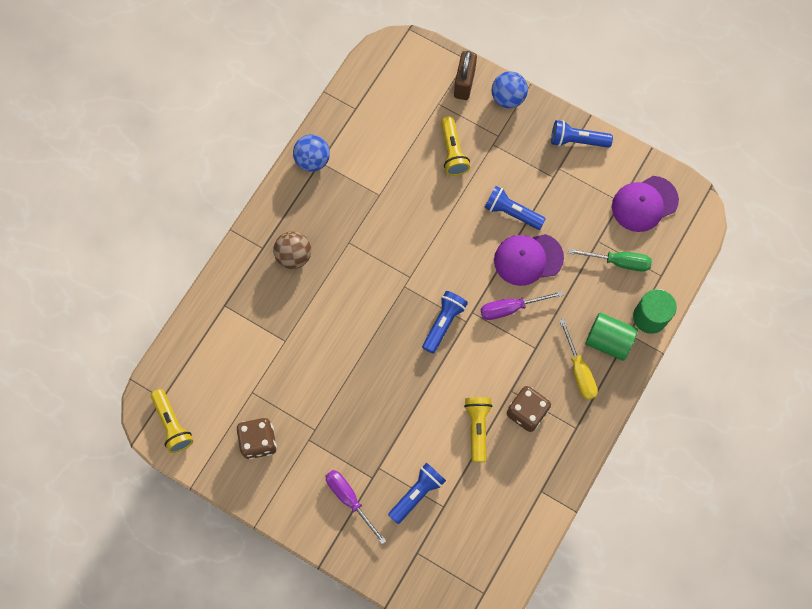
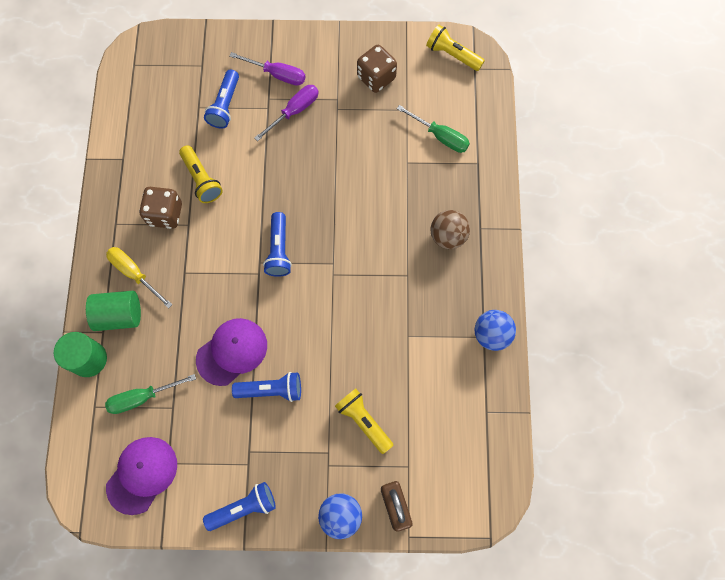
camera: 150 degrees right, 0 degrees up
purple screwdriver [481,291,563,320] -> purple screwdriver moved to [254,85,319,141]
none -> green screwdriver [397,105,470,153]

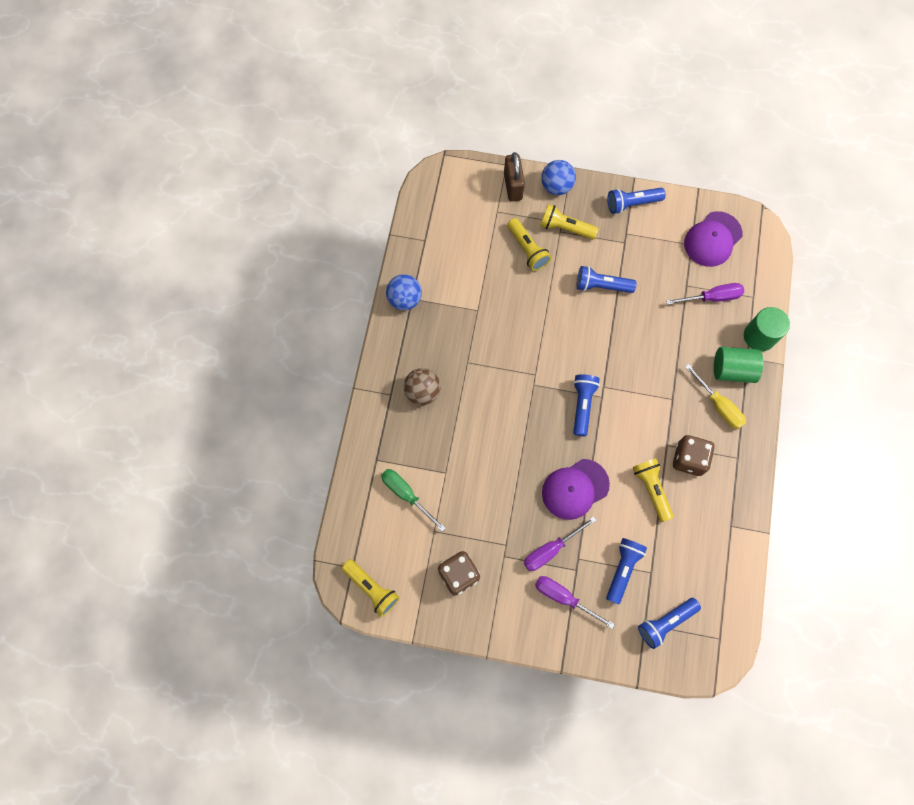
camera: 170 degrees left, 0 degrees up
green screwdriver [105,374,196,414] -> purple screwdriver [666,283,744,305]
purple cap [196,318,267,386] -> purple cap moved to [542,459,610,520]
none -> yellow flashlight [540,204,599,239]
none -> blue flashlight [638,598,701,649]

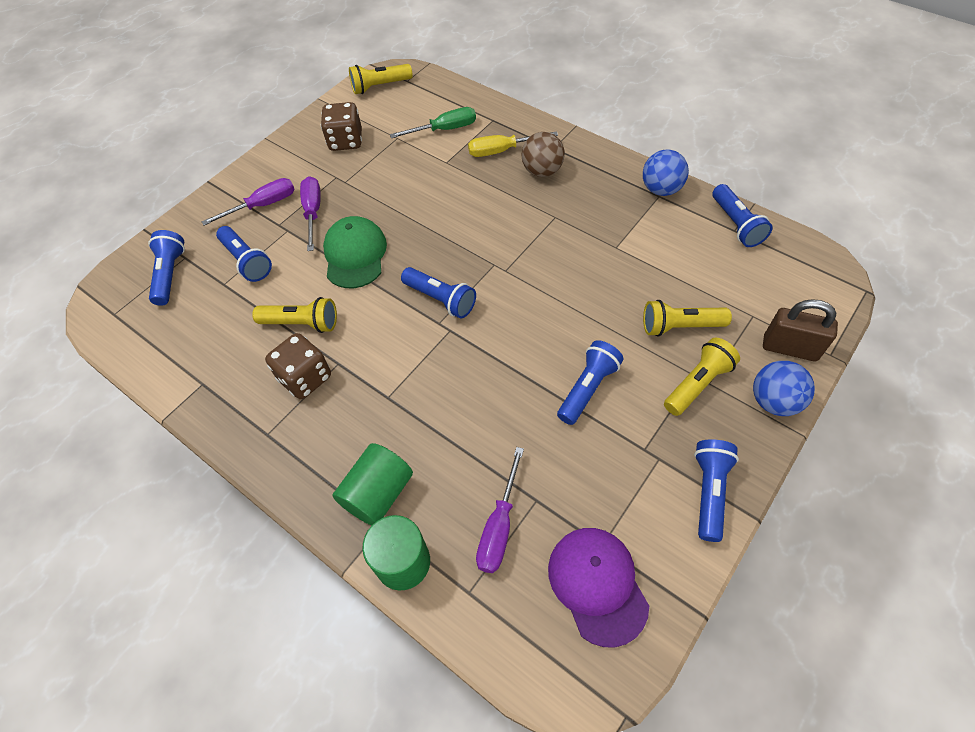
camera: 120 degrees right, 15 degrees down
purple cap [542,459,610,520] -> green cap [323,216,387,288]
yellow screwdriver [685,364,746,429] -> yellow screwdriver moved to [468,131,558,157]
none -> blue flashlight [712,184,773,247]

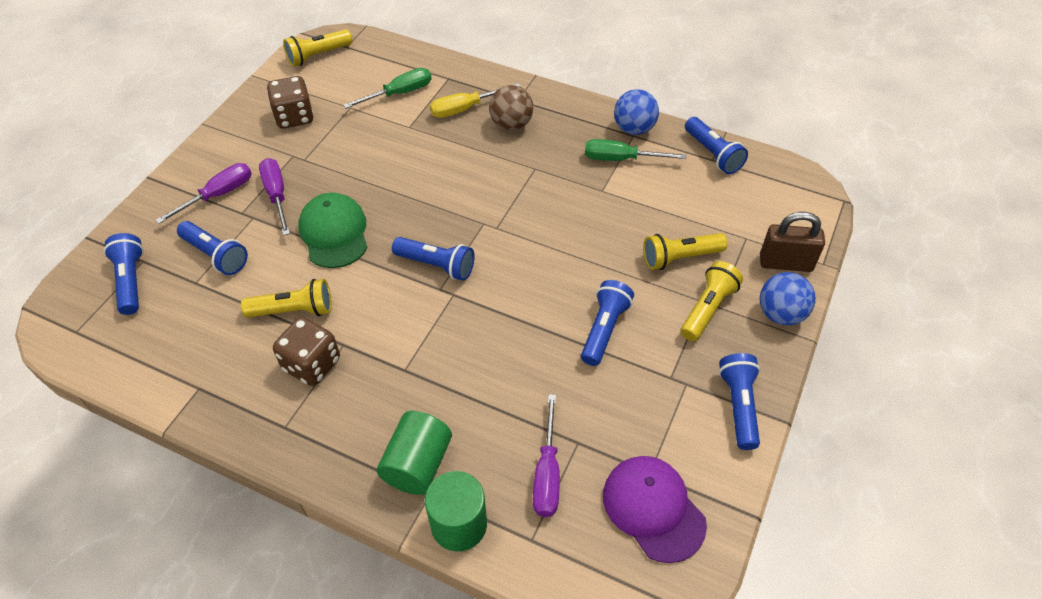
camera: 15 degrees left, 5 degrees down
none -> green screwdriver [585,139,686,161]

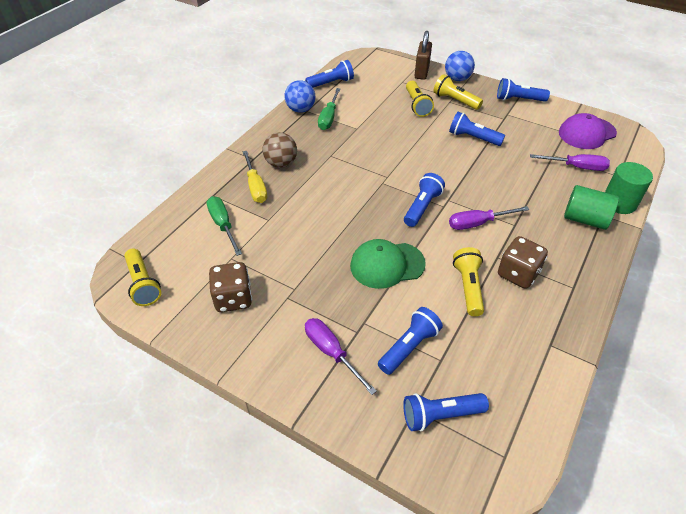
camera: 85 degrees left, 5 degrees down
purple screwdriver [259,158,290,236] -> purple screwdriver moved to [449,206,530,230]

